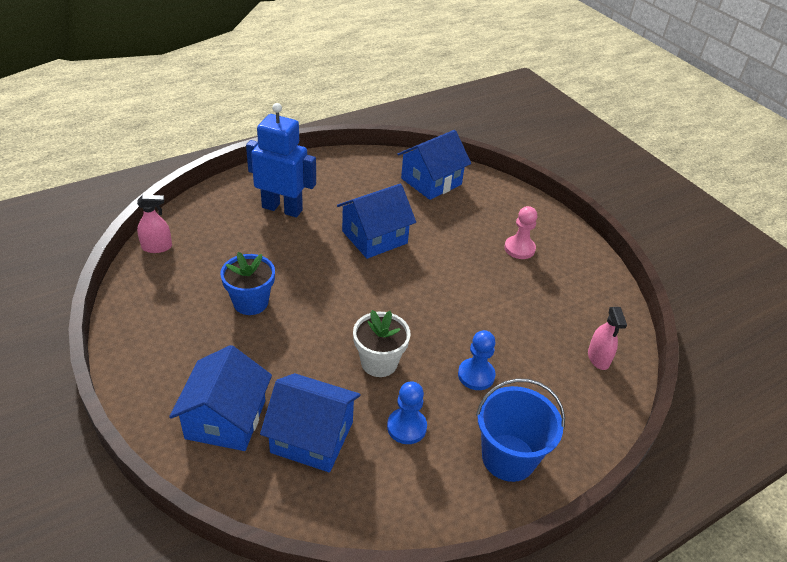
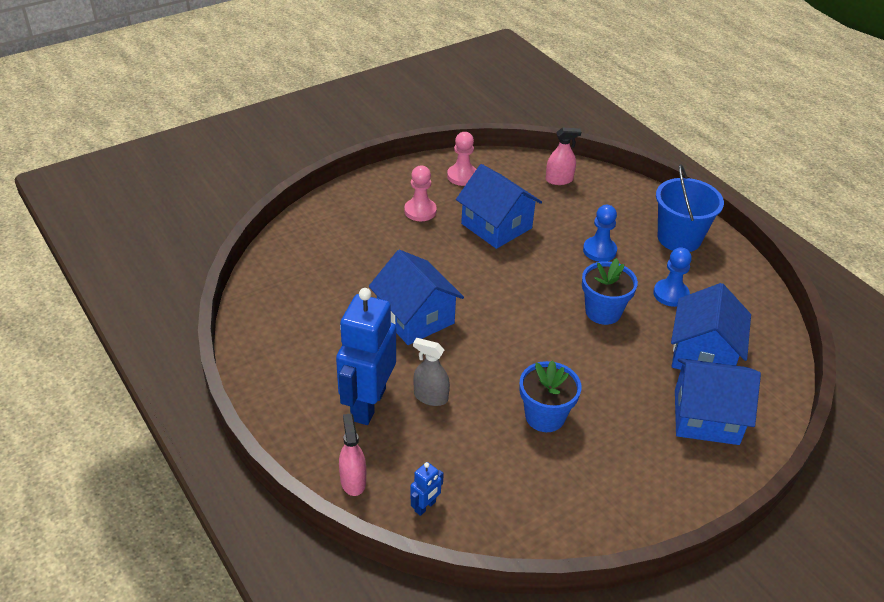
camera: 90 degrees left, 0 degrees up
pink spray bottle [137,195,172,253] -> pink spray bottle moved to [339,413,366,496]
white flower pot [353,310,410,377] -> blue flower pot [582,258,638,325]
blue house [397,130,471,200] -> blue house moved to [456,164,542,249]
none -> blue robot [410,462,444,516]
none -> grey spray bottle [413,338,450,406]
none -> pink pawn [447,132,476,186]

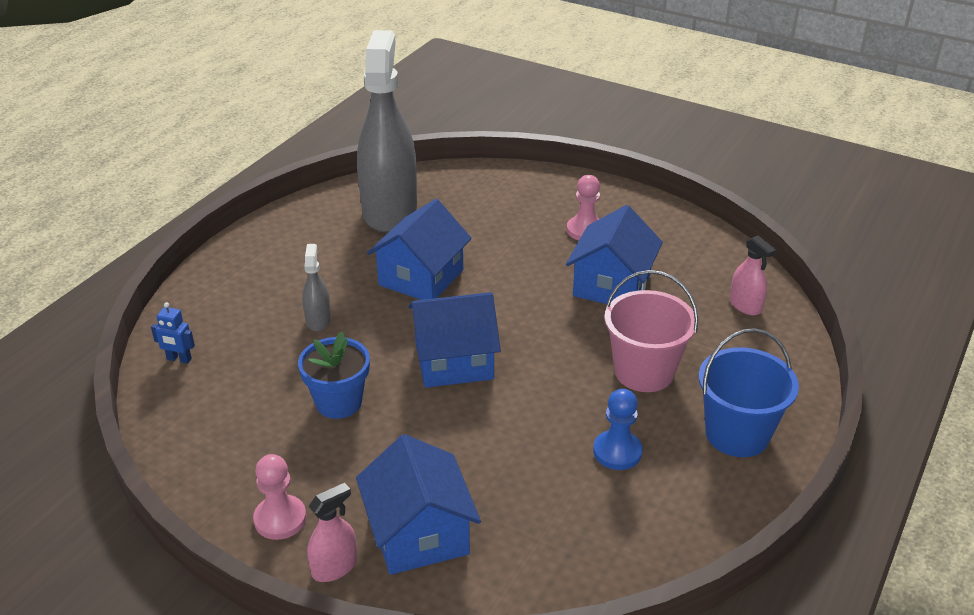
camera: 65 degrees right, 5 degrees down
blue robot [336,288,396,425] -> none
pink spray bottle [339,413,366,496] -> pink spray bottle moved to [307,483,357,582]
pink pawn [447,132,476,186] -> pink pawn moved to [253,454,307,540]
blue flower pot [582,258,638,325] -> none
blue pawn [583,205,617,262] -> pink bucket [605,270,698,392]
blue house [671,283,751,370] -> blue house moved to [408,292,501,388]
none -> grey spray bottle [357,30,417,232]

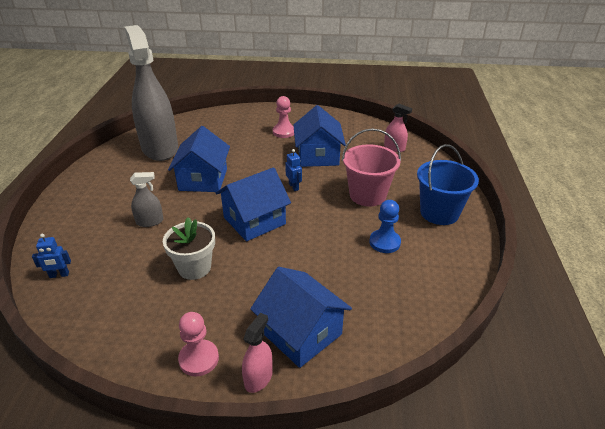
camera: 25 degrees left, 0 degrees up
blue flower pot [298,332,370,419] -> white flower pot [163,217,215,280]
grey spray bottle [302,244,331,331] -> grey spray bottle turned 105 degrees clockwise [130,172,164,227]
none -> blue robot [285,149,302,191]

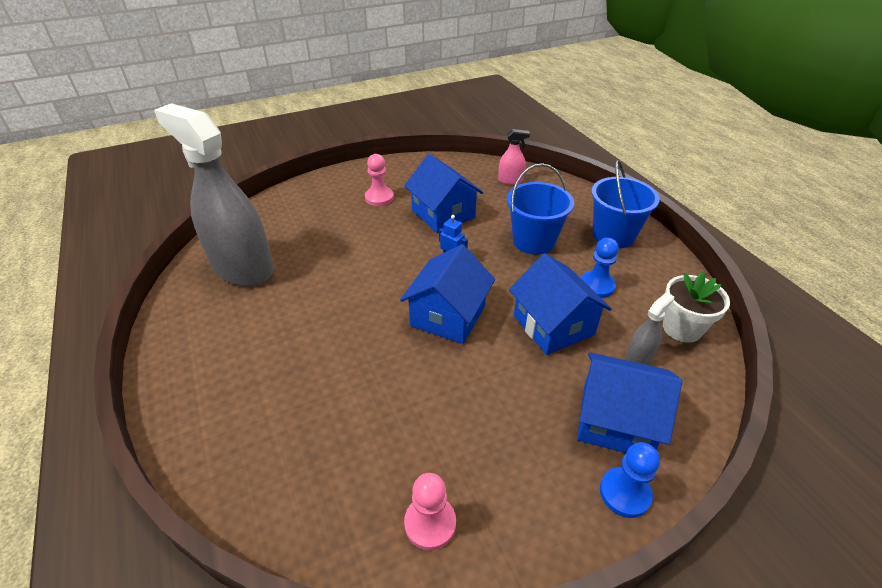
camera: 30 degrees left, 5 degrees up
blue robot [32,234,71,278] -> none
grey spray bottle [130,172,164,227] -> grey spray bottle moved to [625,292,674,365]
white flower pot [163,217,215,280] -> white flower pot moved to [663,271,730,343]
blue house [168,126,230,192] -> blue house moved to [509,253,612,355]
pink pawn [178,312,219,376] -> pink pawn moved to [404,473,456,550]
pink spray bottle [242,313,273,393] -> blue pawn [600,442,660,518]
pink bucket [342,128,401,206] -> blue bucket [507,163,574,255]

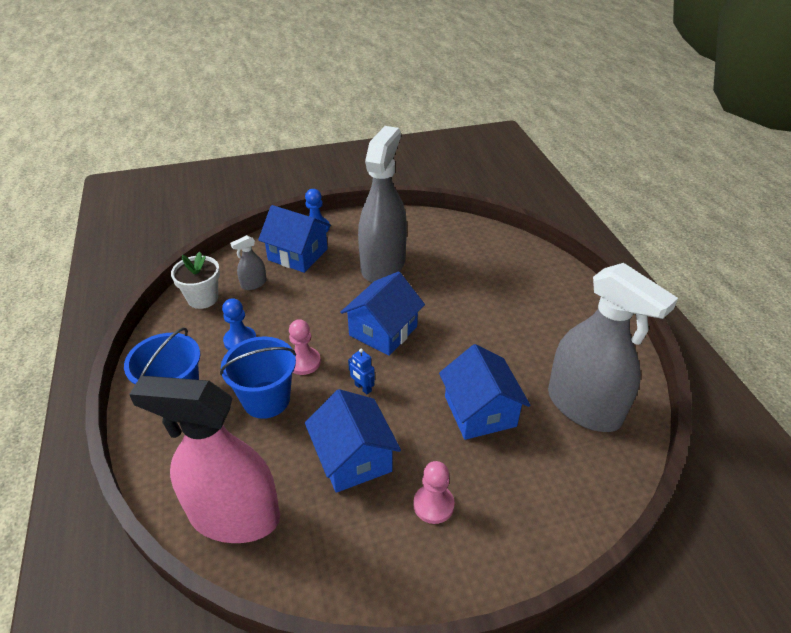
camera: 170 degrees left, 0 degrees up
pink pawn [404,473,456,550] -> pink pawn moved to [289,319,321,375]
pink spray bottle [498,129,530,185] -> pink spray bottle [129,376,280,543], size x2.47
blue house [509,253,612,355] -> blue house moved to [439,344,530,440]
none -> grey spray bottle [358,126,407,283]

